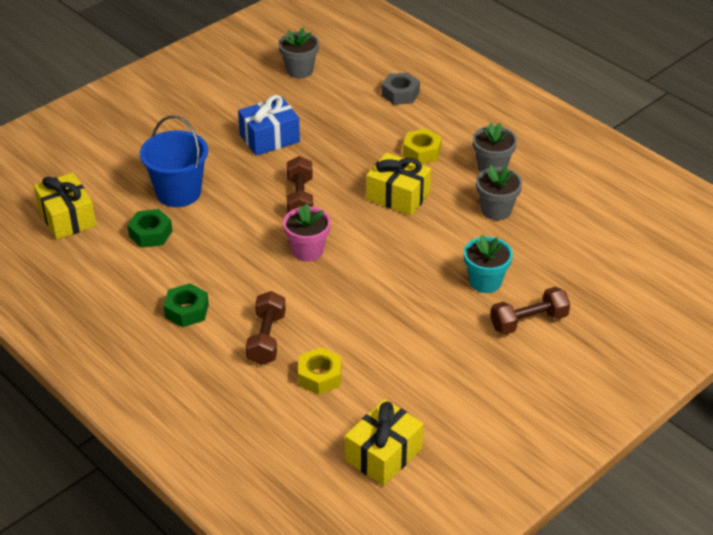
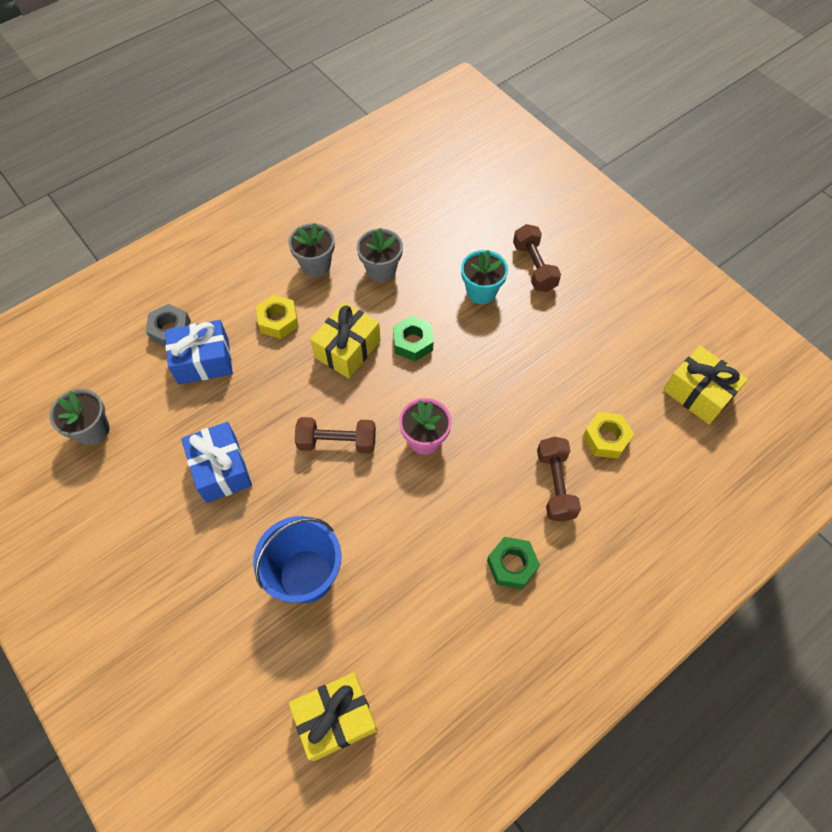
camera: 85 degrees left, 20 degrees up
green nut [127,209,172,248] -> green nut moved to [393,316,433,361]
brown dumbbell [246,291,286,365] -> brown dumbbell turned 75 degrees clockwise [537,437,581,522]
none -> blue gift [165,320,233,384]

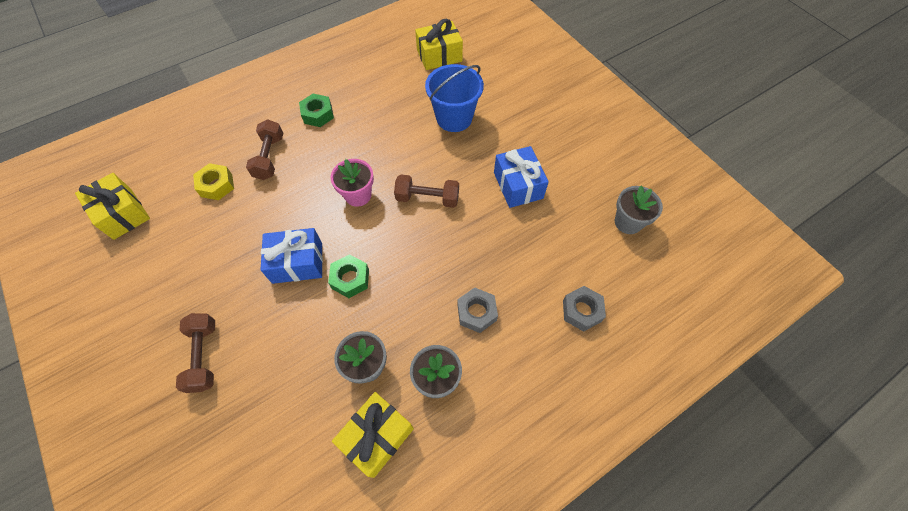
camera: 175 degrees left, 0 degrees up
blue gift [165,320,233,384] -> blue gift moved to [261,228,323,284]
yellow nut [256,295,299,339] -> grey nut [457,288,498,333]
yellow gift [310,302,381,378] -> yellow gift moved to [332,392,414,478]
turquoise flower pot [461,250,508,304] -> none

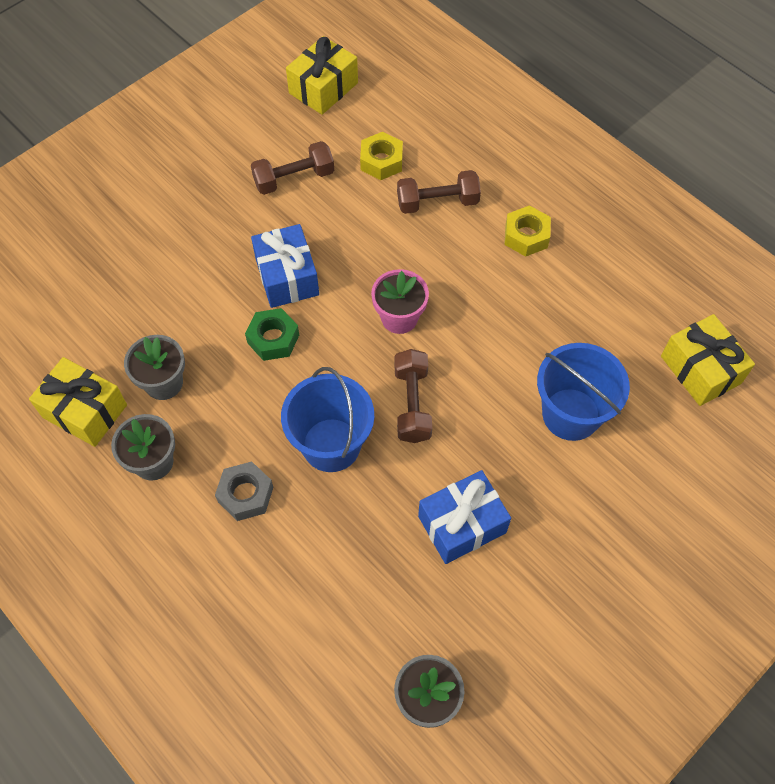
camera: 80 degrees right, 0 degrees up
brown dumbbell [176,313,215,393] -> brown dumbbell moved to [251,141,334,195]
green nut [299,94,334,127] -> yellow nut [504,205,551,257]
grey nut [563,286,606,332] -> none
none -> blue bucket [281,367,374,472]

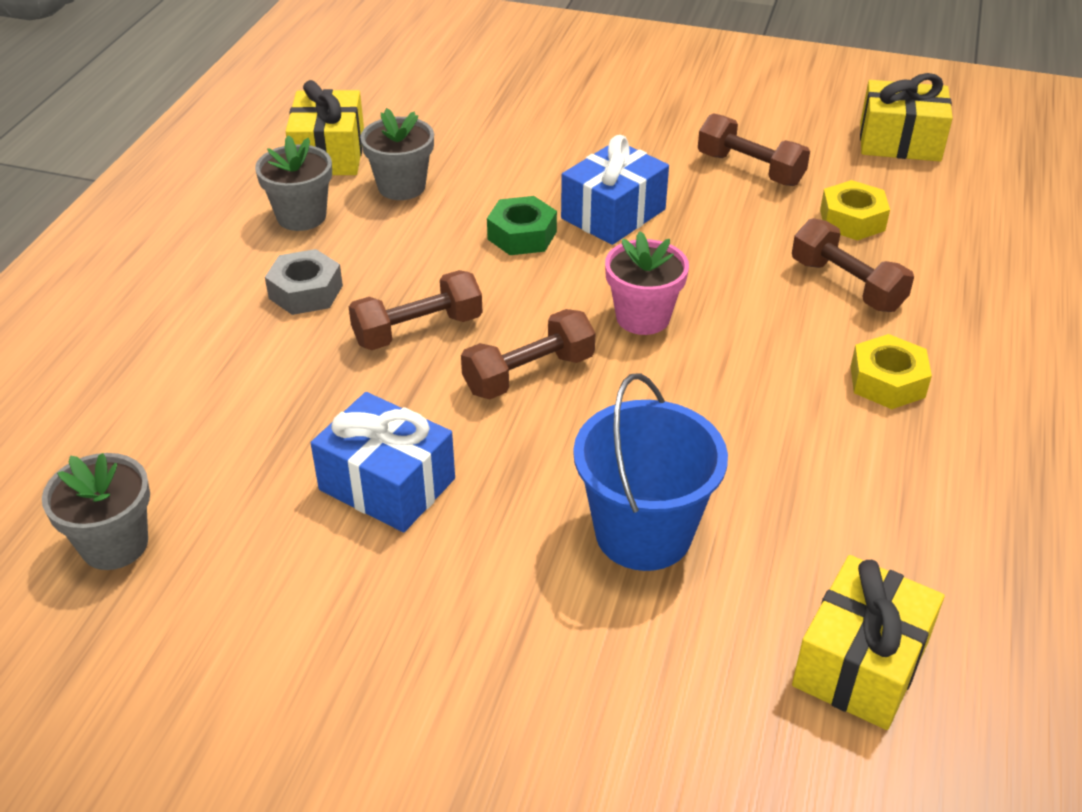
camera: 60 degrees right, 20 degrees down
blue bucket [281,367,374,472] -> brown dumbbell [349,270,483,350]

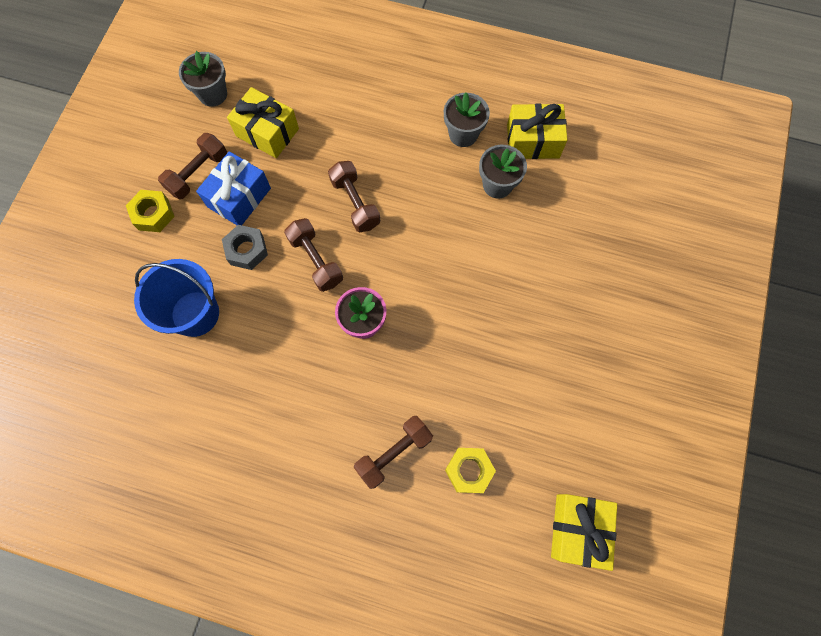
camera: 90 degrees right, 30 degrees up
grey nut [265,249,343,315] -> grey nut moved to [222,225,268,270]
green nut [487,196,557,255] -> none
blue gift [561,135,669,245] -> none
brown dumbbell [698,113,810,186] -> brown dumbbell moved to [158,133,227,199]
yellow gift [792,555,944,730] -> yellow gift moved to [227,87,299,158]
yellow nut [850,334,932,409] -> yellow nut moved to [126,190,175,232]

